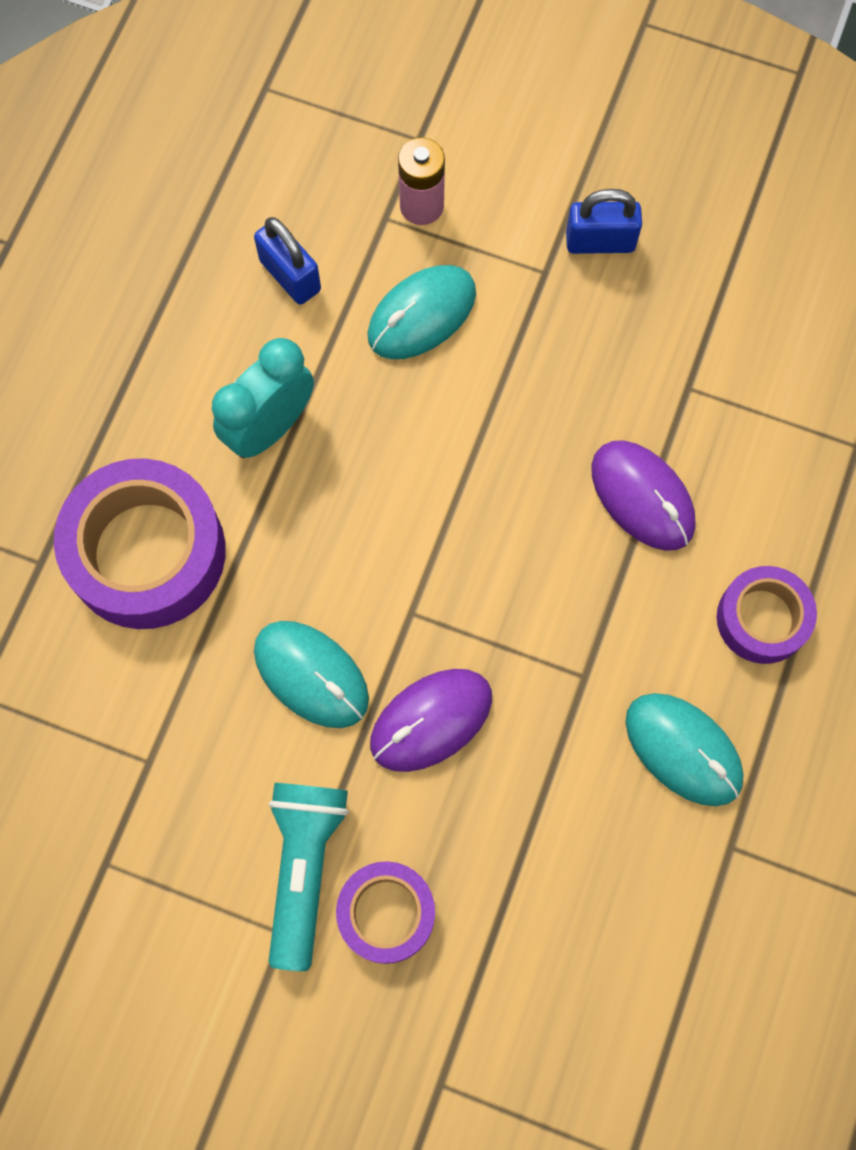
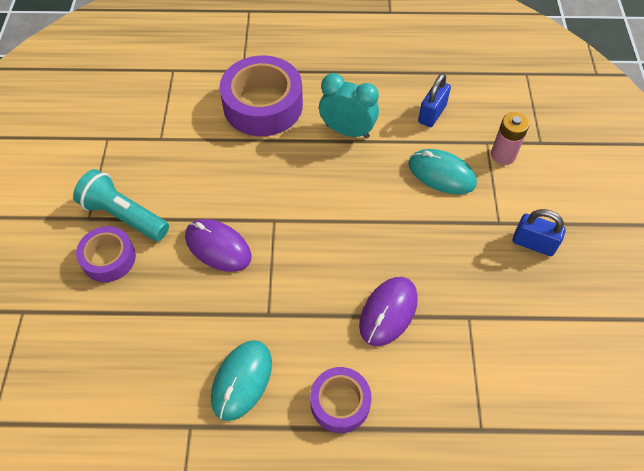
camera: 70 degrees right, 15 degrees down
turquoise mouse [254,621,369,728] -> none
turquoise flashlight [269,783,349,971] -> turquoise flashlight turned 135 degrees counterclockwise [73,169,169,241]
blue padlock [566,189,642,254] -> blue padlock turned 45 degrees counterclockwise [513,209,566,256]

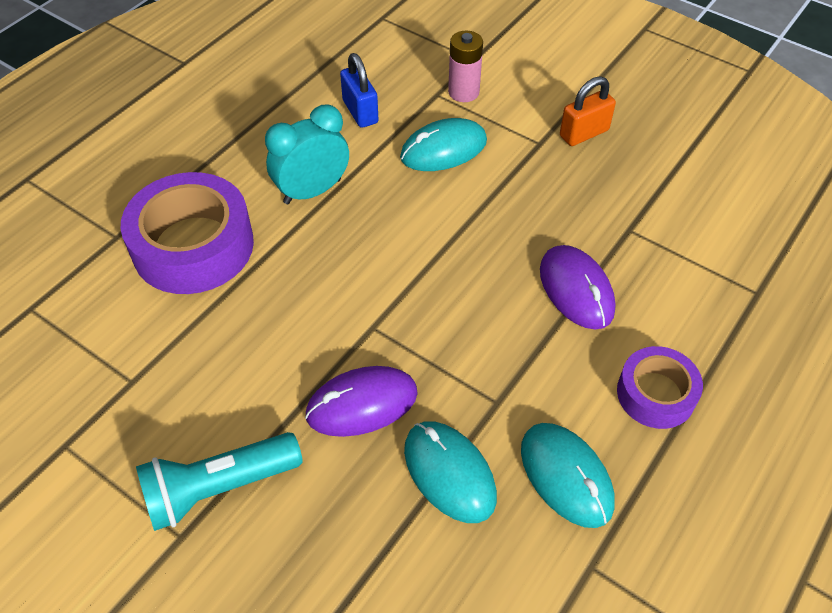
camera: 55 degrees left, 5 degrees down
purple tape [76,226,136,282] -> none
blue padlock [513,209,566,256] -> orange padlock [560,76,616,146]
none -> turquoise mouse [404,421,497,523]

